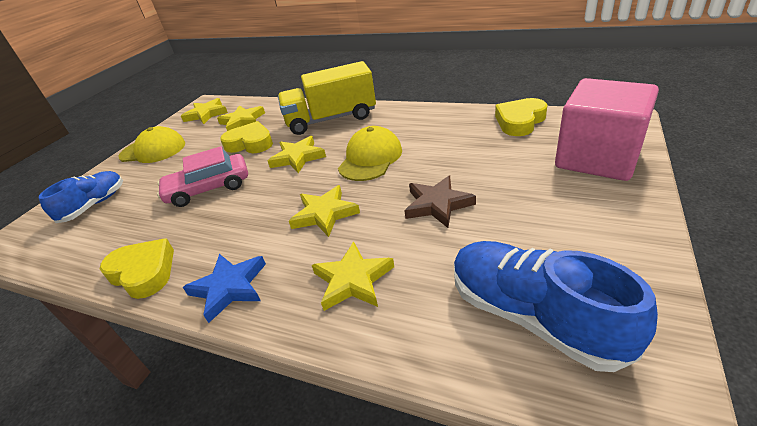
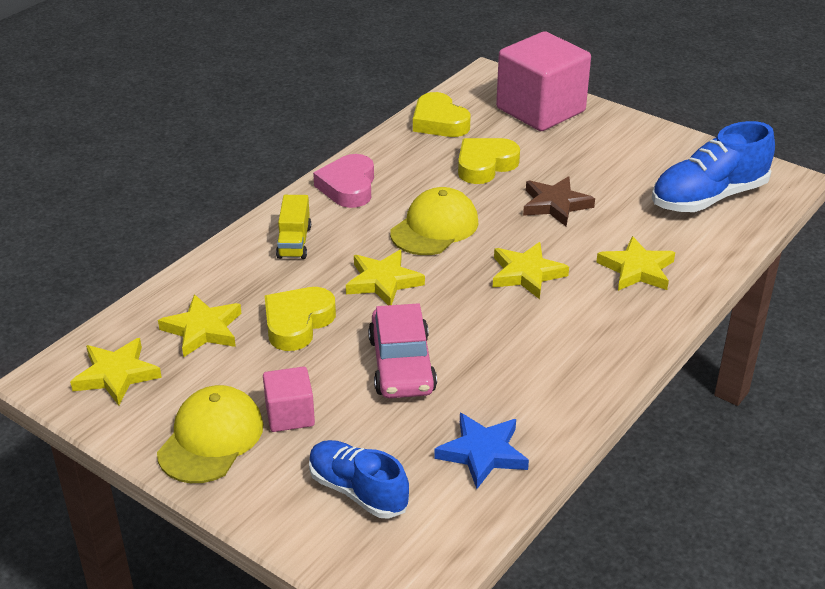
camera: 80 degrees left, 0 degrees up
yellow heart [100,238,174,299] -> yellow heart moved to [458,138,520,184]
blue star [183,254,266,323] -> blue star moved to [434,413,529,489]
yellow truck [278,61,376,135] -> yellow truck [276,195,311,259], size x0.50
yellow cap [338,126,402,181] -> yellow cap turned 90 degrees clockwise [390,187,479,255]
none -> pink cube [263,367,315,432]
none -> pink heart [313,154,374,208]

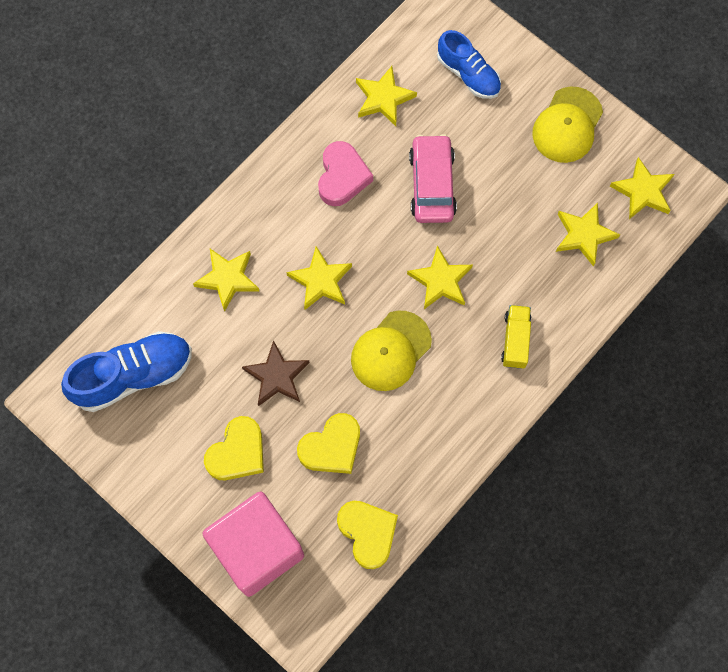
camera: 175 degrees left, 35 degrees up
pink cube [263,367,315,432] -> none
yellow heart [265,287,336,351] -> yellow heart moved to [204,416,264,480]
pink heart [313,154,374,208] -> pink heart moved to [318,141,373,206]
blue star [434,413,529,489] -> yellow star [356,66,417,126]

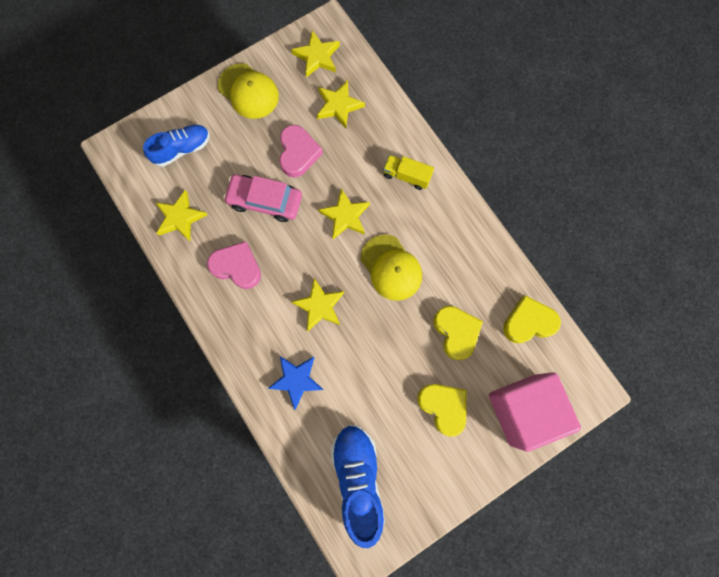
camera: 75 degrees left, 5 degrees up
yellow star [193,249,259,312] -> blue star [268,356,324,410]
brown star [242,340,309,406] -> none
none -> pink heart [279,125,323,178]

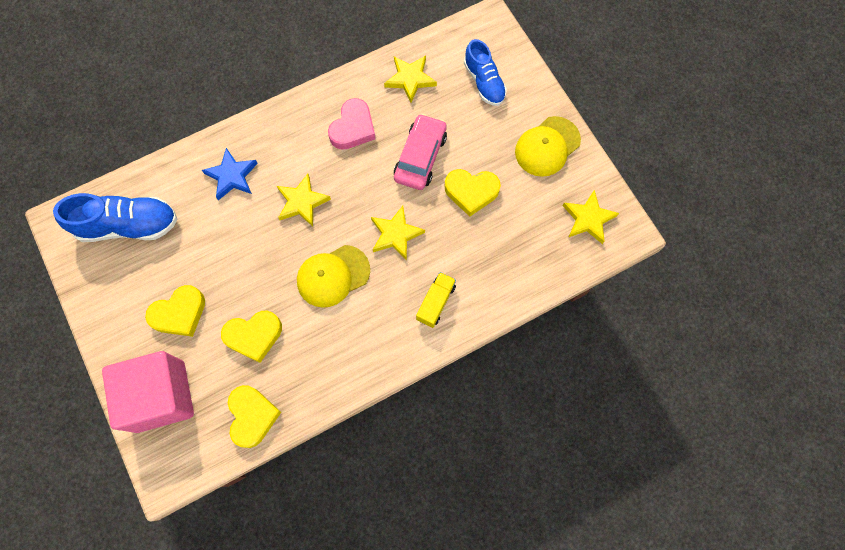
camera: 95 degrees right, 5 degrees down
pink heart [279,125,323,178] -> yellow heart [444,169,501,217]
yellow star [317,80,365,129] -> none

